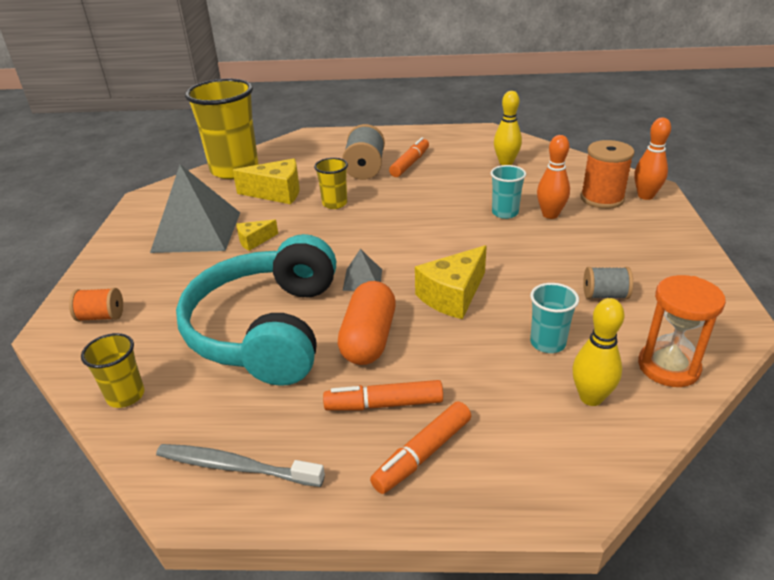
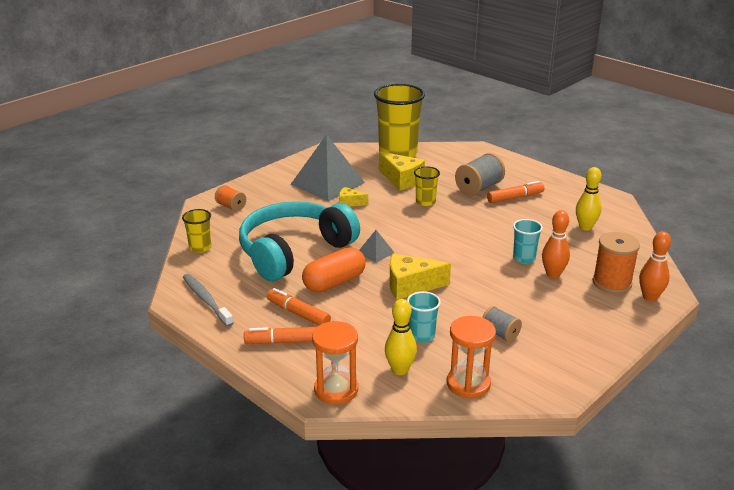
camera: 40 degrees right, 5 degrees down
none -> orange hourglass [312,321,358,405]

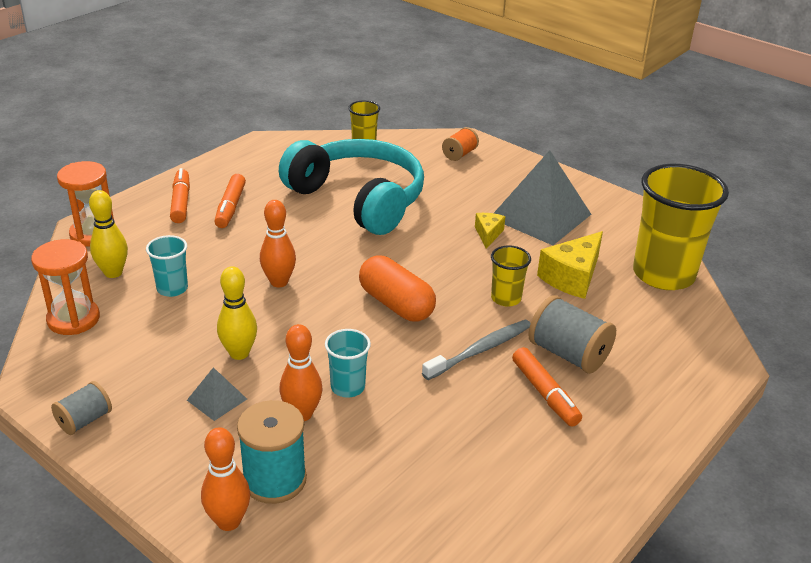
camera: 85 degrees right, 5 degrees up
grey toothbrush [183,274,234,327] -> grey toothbrush moved to [422,320,531,380]
orange marker [267,288,331,325] -> orange marker turned 150 degrees clockwise [214,174,246,228]
orange capsule [302,247,366,292] -> orange capsule moved to [359,256,436,321]
grey pyramid [360,230,395,263] -> grey pyramid moved to [187,367,247,421]
yellow cheese [390,254,451,300] -> orange bowling pin [260,200,296,287]
grey spool [482,306,522,342] -> grey spool moved to [51,381,112,435]
yellow bowling pin [576,167,602,231] -> yellow bowling pin moved to [217,266,257,360]
orange spool [592,232,640,294] -> turquoise spool [237,400,307,504]

